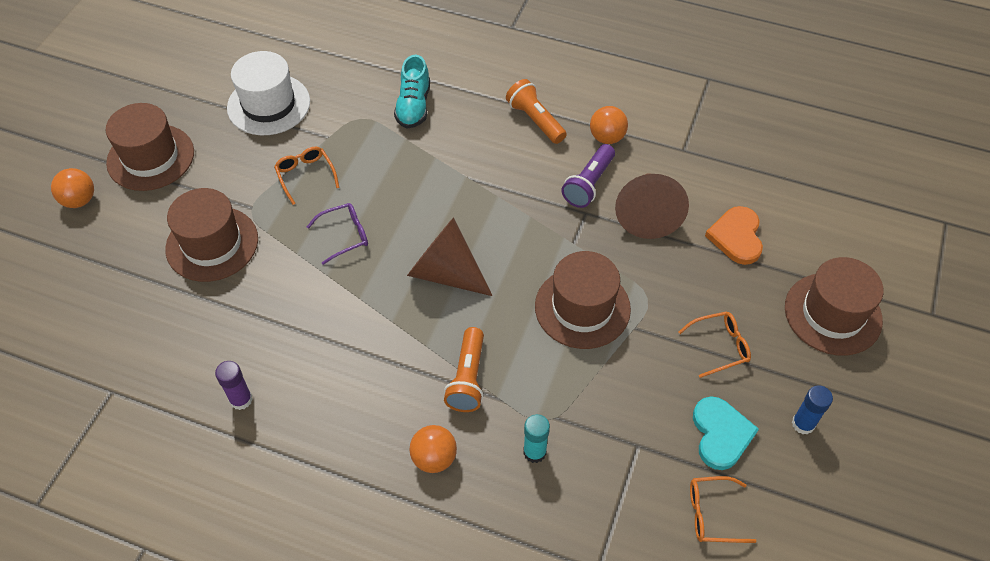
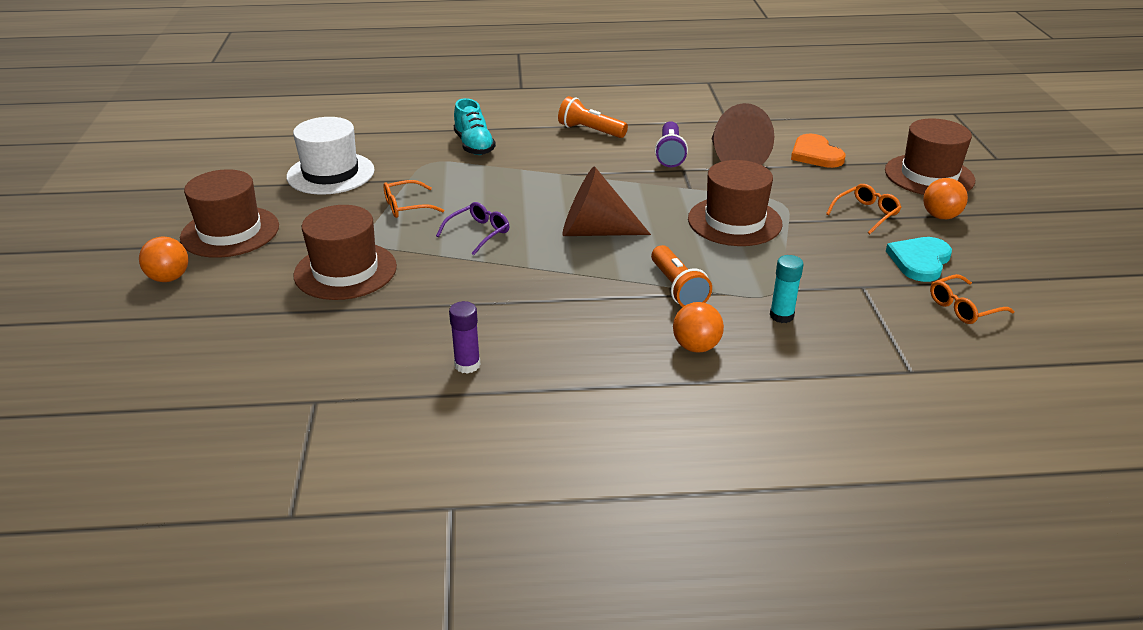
camera: 25 degrees left, 20 degrees down
orange glasses [274,147,339,205] -> orange glasses turned 60 degrees counterclockwise [383,180,444,218]
orange ball [590,106,628,144] -> orange ball moved to [923,178,968,219]
turquoise heart [693,397,759,470] -> turquoise heart turned 120 degrees counterclockwise [886,237,952,282]
blue glue stick [792,385,833,435] -> none

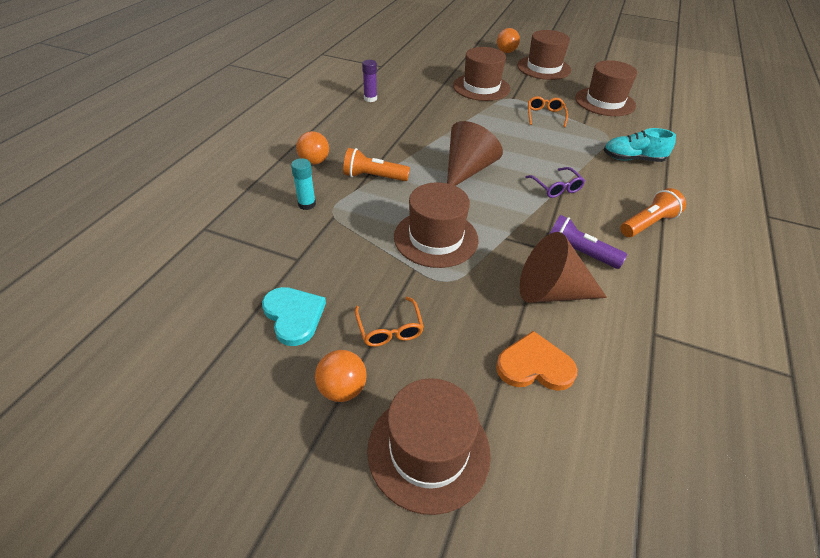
camera: 115 degrees right, 10 degrees up
white hat [286,117,375,195] -> brown hat [575,60,637,116]
purple glasses [436,202,510,255] -> purple glasses moved to [526,167,585,198]
orange glasses [930,274,1014,324] -> none

